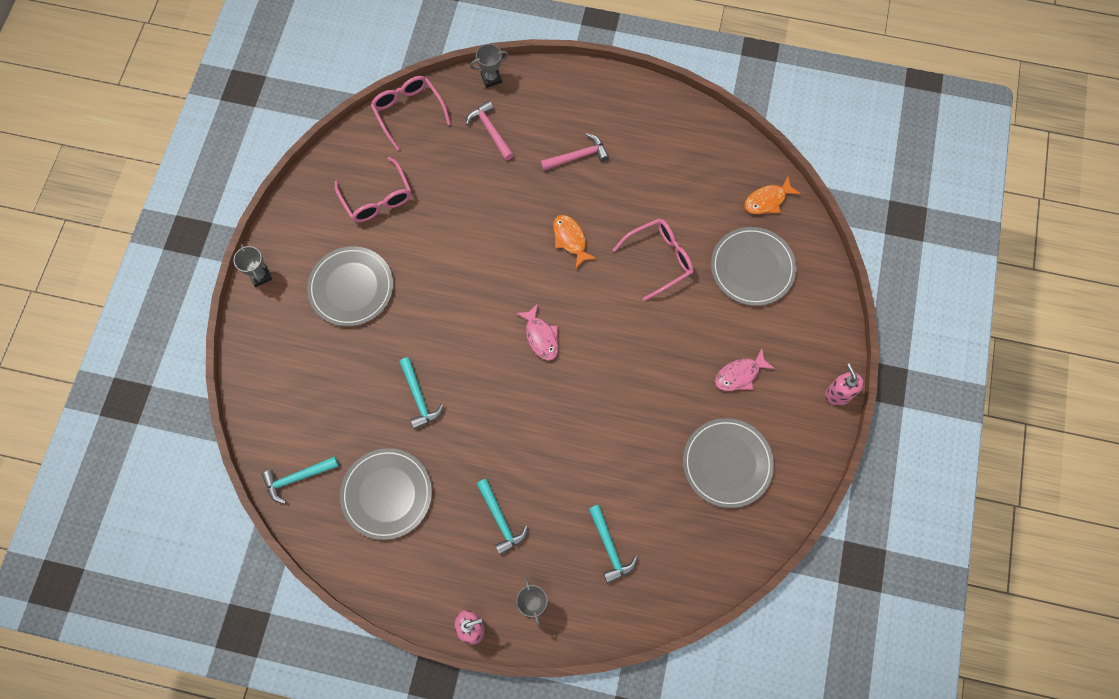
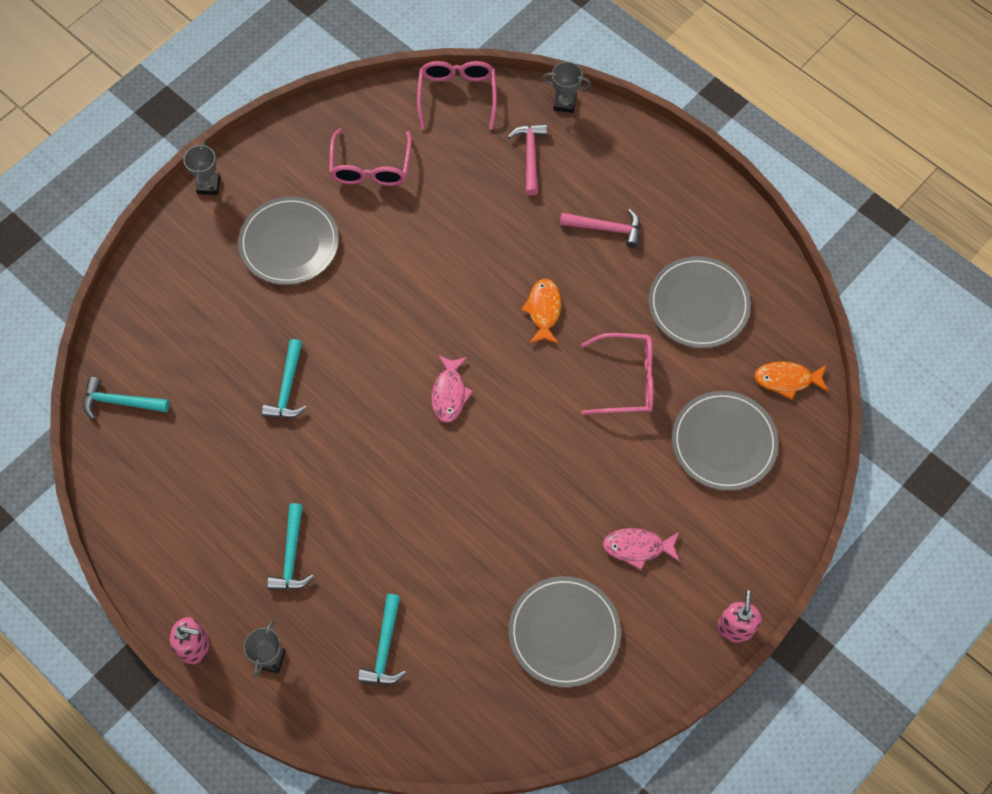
camera: 30 degrees right, 5 degrees down
grey plate [340,448,432,540] -> grey plate moved to [648,256,751,348]

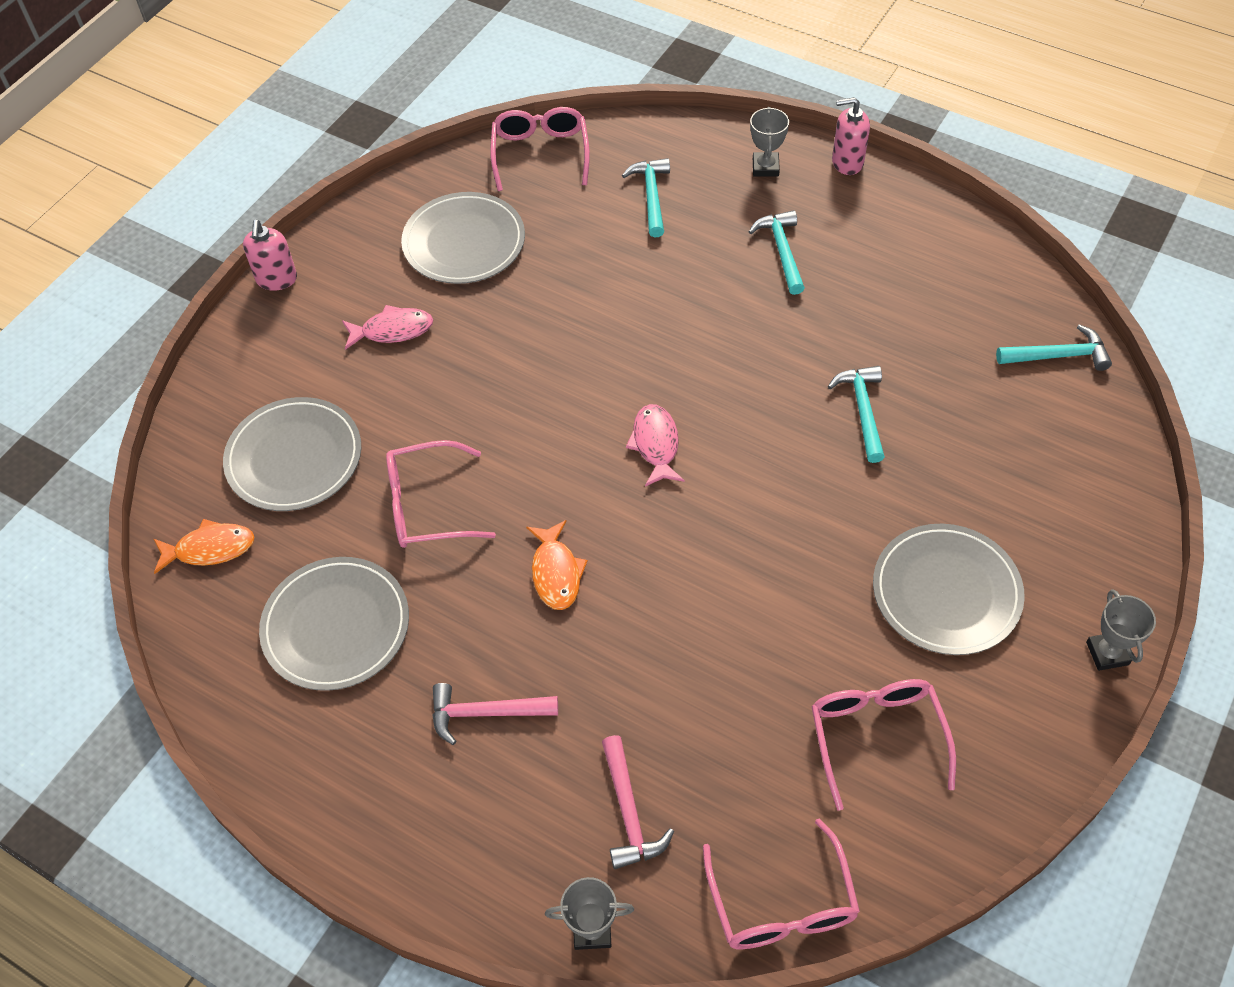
camera: 170 degrees right, 10 degrees down
none -> pink glasses [490,107,590,191]

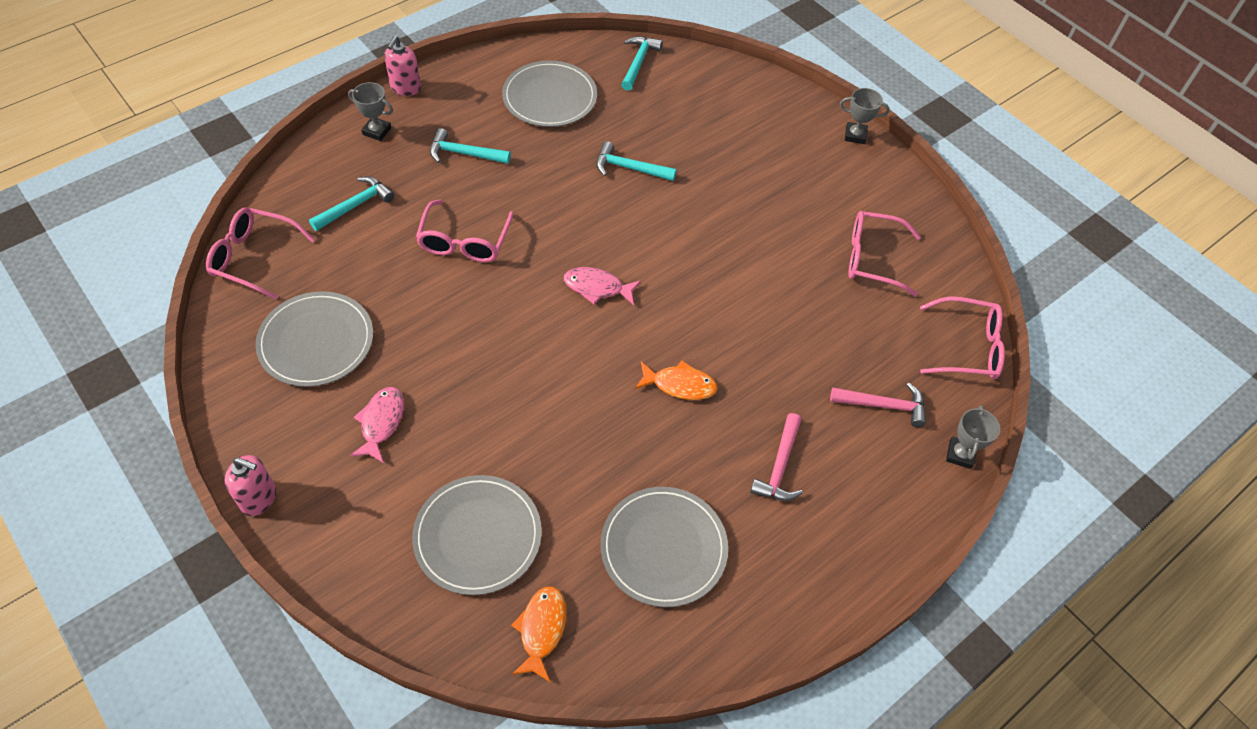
camera: 75 degrees left, 0 degrees up
pink glasses [386,440,496,548] -> pink glasses moved to [416,200,514,262]
turquoise hammer [622,158,670,237] -> turquoise hammer turned 120 degrees clockwise [309,176,394,231]
grey plate [873,524,1025,655] -> grey plate moved to [502,60,597,127]

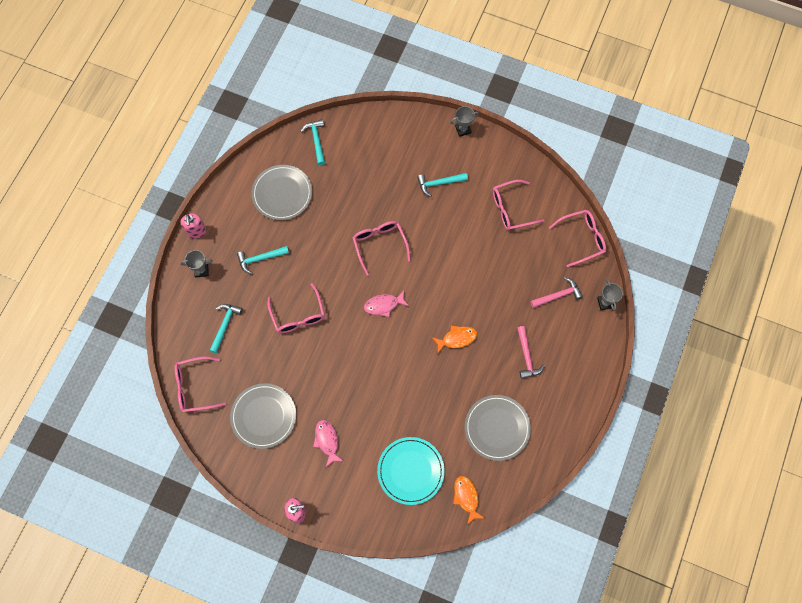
camera: 25 degrees left, 15 degrees up
grey plate [412,475,542,595] -> turquoise plate [377,437,445,505]
turquoise hammer [596,141,676,181] -> turquoise hammer moved to [417,173,468,197]
none -> pink glasses [353,221,411,276]

